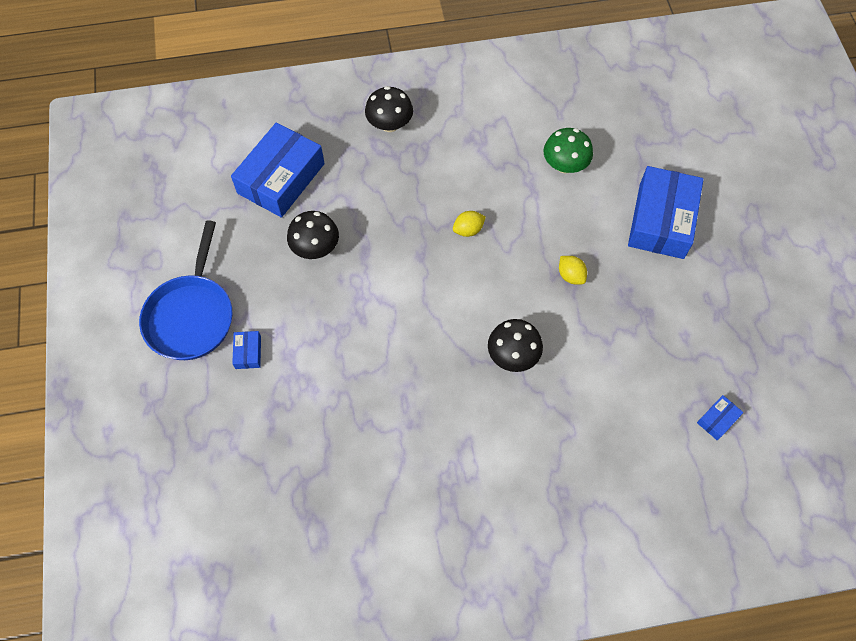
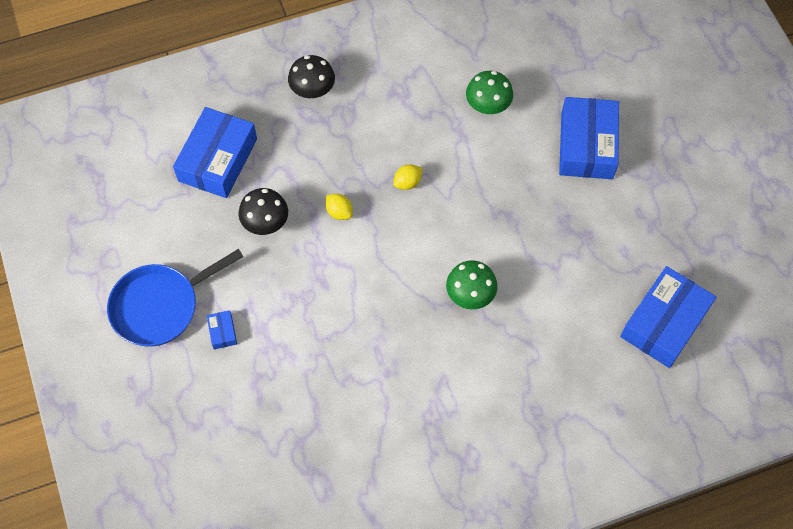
camera: 10 degrees left, 0 degrees up
blue pan [139,220,232,360] -> blue pan turned 60 degrees clockwise [107,249,243,347]
black mushroom [488,319,543,372] -> green mushroom [446,260,498,309]
yellow lemon [559,256,587,285] -> yellow lemon moved to [326,194,353,220]
blue box [697,395,744,440] -> blue box [620,266,716,368], size x2.42

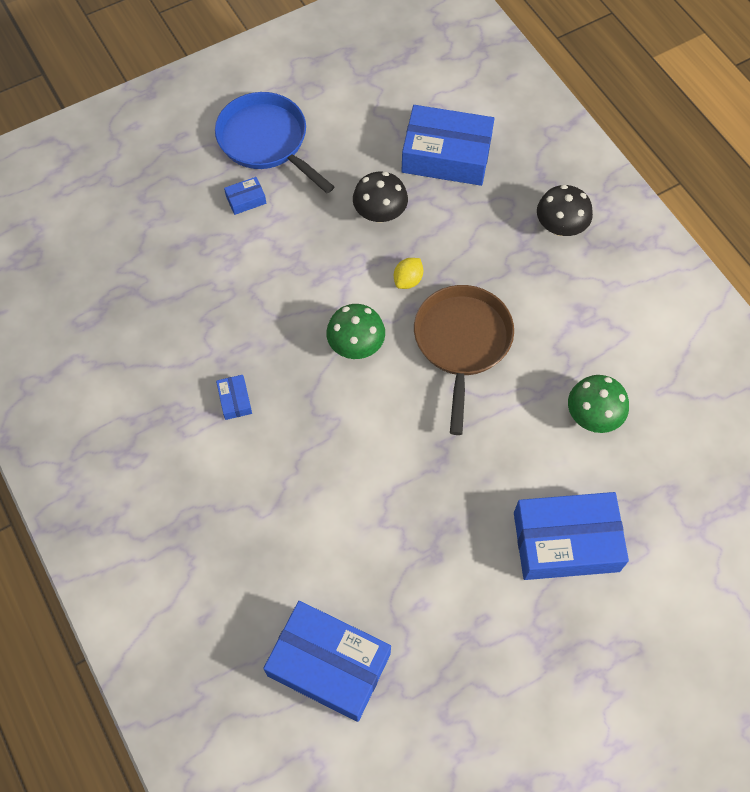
camera: 80 degrees right, 0 degrees up
yellow lemon [393,164,423,190] -> brown pan [414,285,514,435]
green mushroom [446,260,498,309] -> green mushroom moved to [326,304,385,359]
none -> blue box [216,375,252,420]

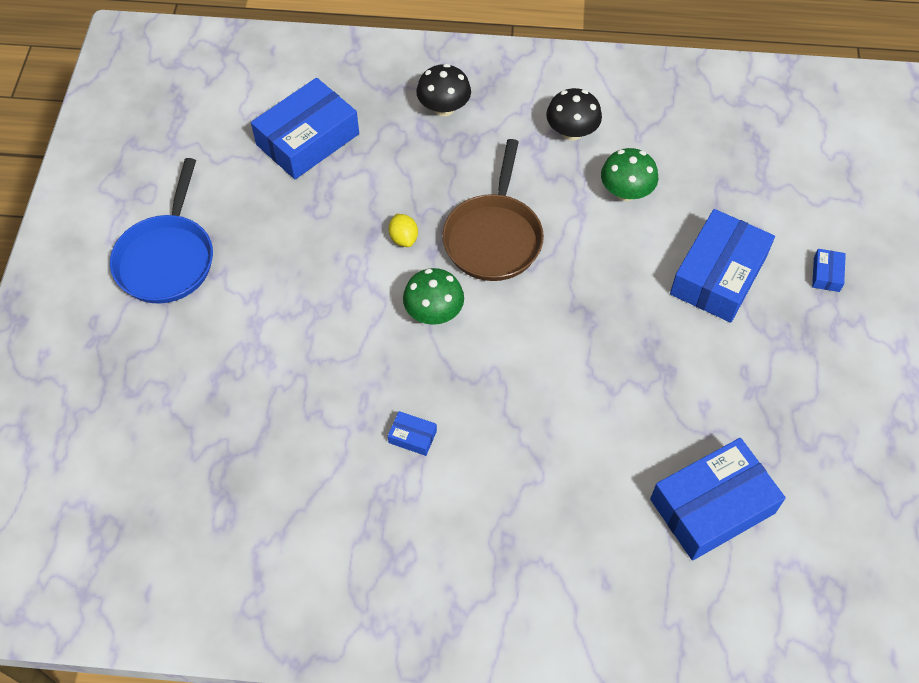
camera: 55 degrees left, 5 degrees down
blue pan [215,92,334,193] -> blue pan turned 75 degrees counterclockwise [110,158,213,304]
blue box [224,177,266,215] -> blue box moved to [812,249,846,292]
black mushroom [353,172,408,222] -> black mushroom moved to [546,88,602,141]
brown pan [414,285,514,435] -> brown pan turned 120 degrees counterclockwise [442,139,544,281]

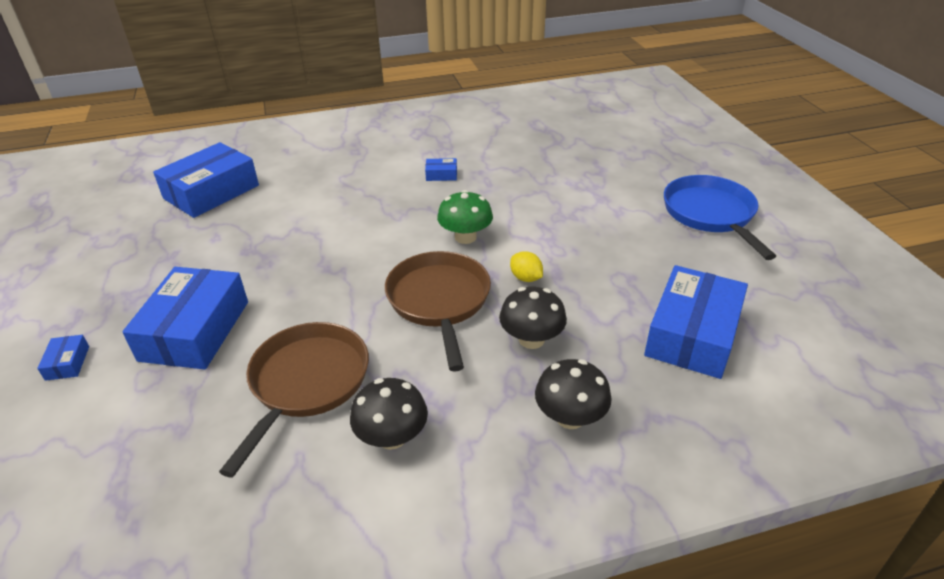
camera: 160 degrees right, 20 degrees down
green mushroom [601,148,658,201] -> brown pan [219,322,369,478]
none -> black mushroom [499,287,567,349]

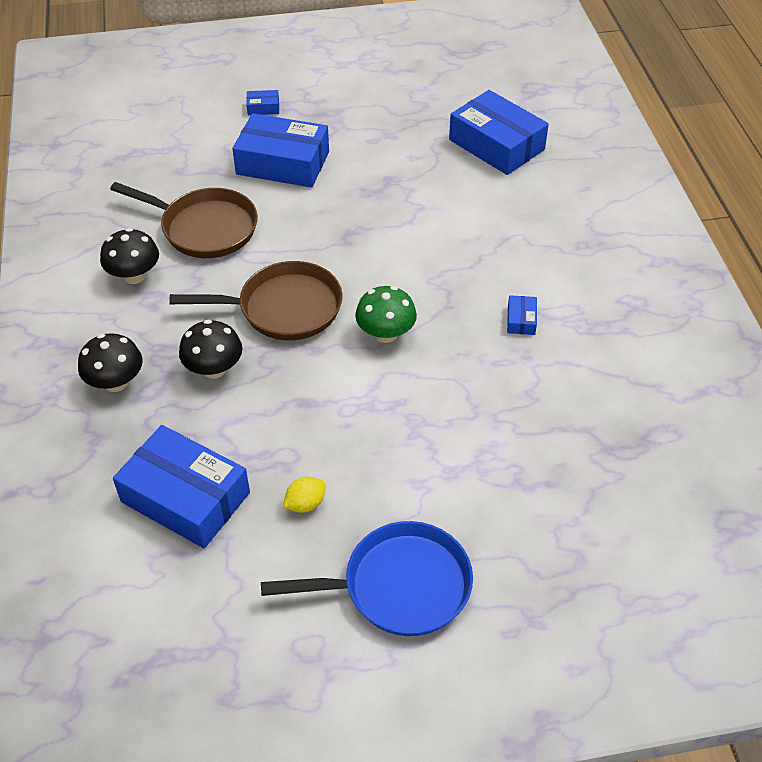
camera: 95 degrees right, 10 degrees up
yellow lemon [510,251,543,282] -> yellow lemon moved to [283,477,326,513]

